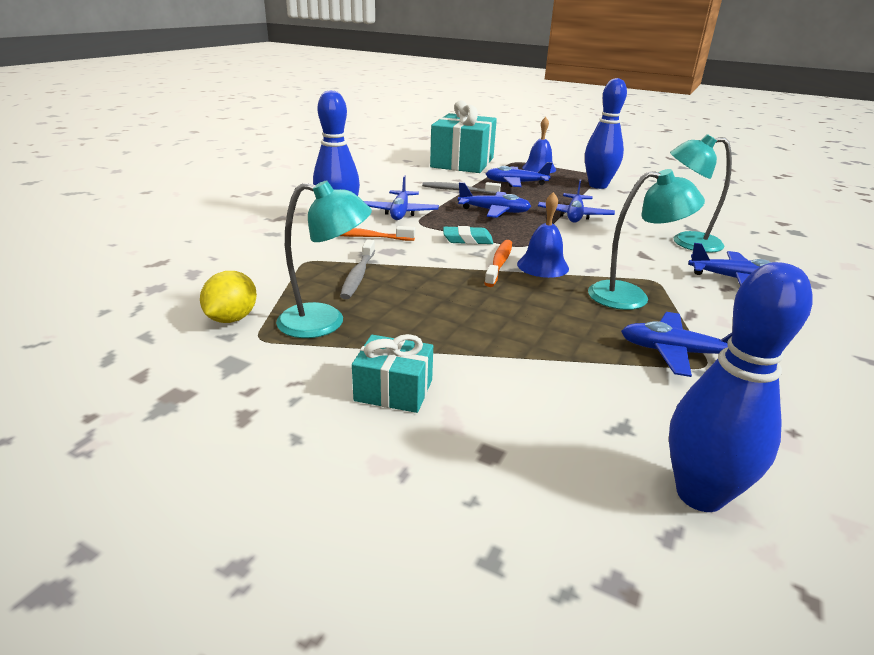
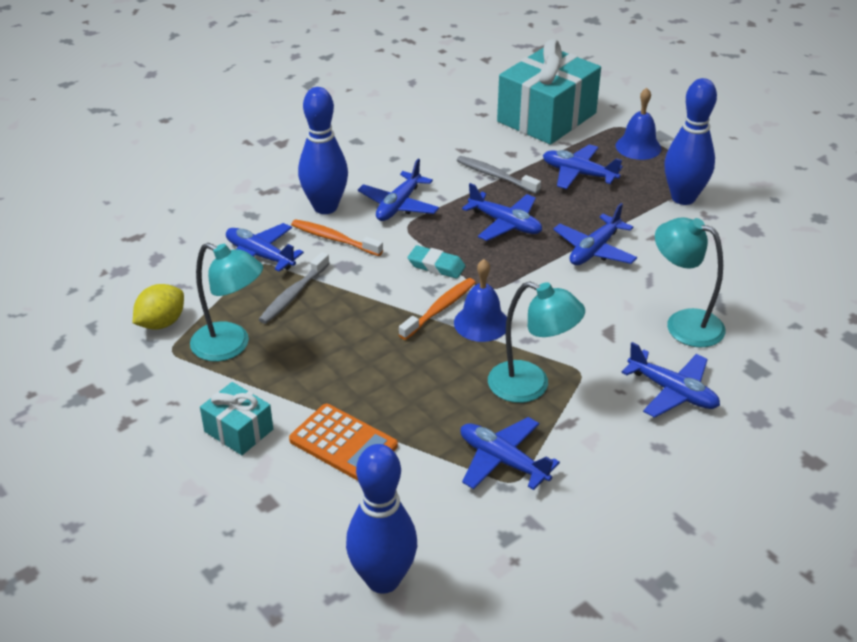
camera: 25 degrees right, 10 degrees up
none -> blue plane [226,223,304,272]
none -> orange calculator [289,404,398,481]

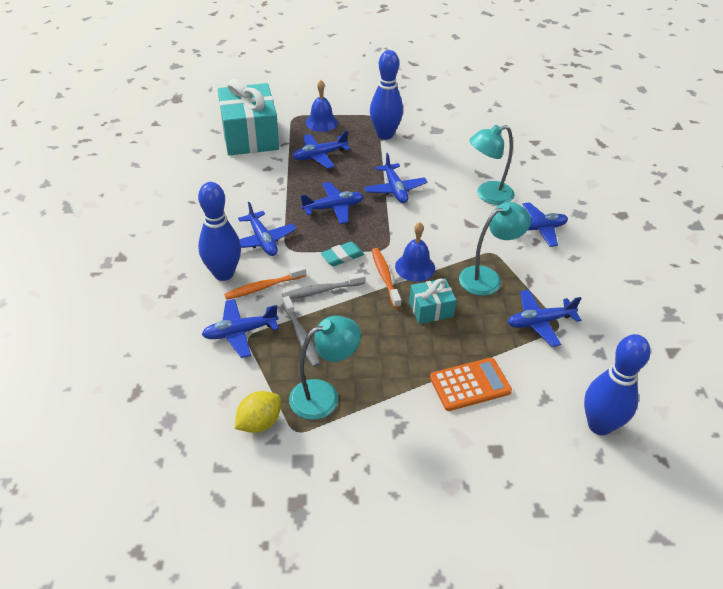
camera: 55 degrees left, 5 degrees up
yellow lemon [133,284,184,330] -> yellow lemon turned 60 degrees clockwise [235,391,281,433]
turquoise gift [200,382,273,455] -> turquoise gift moved to [409,278,457,324]
grey toothbrush [456,156,541,194] -> grey toothbrush moved to [282,273,365,299]

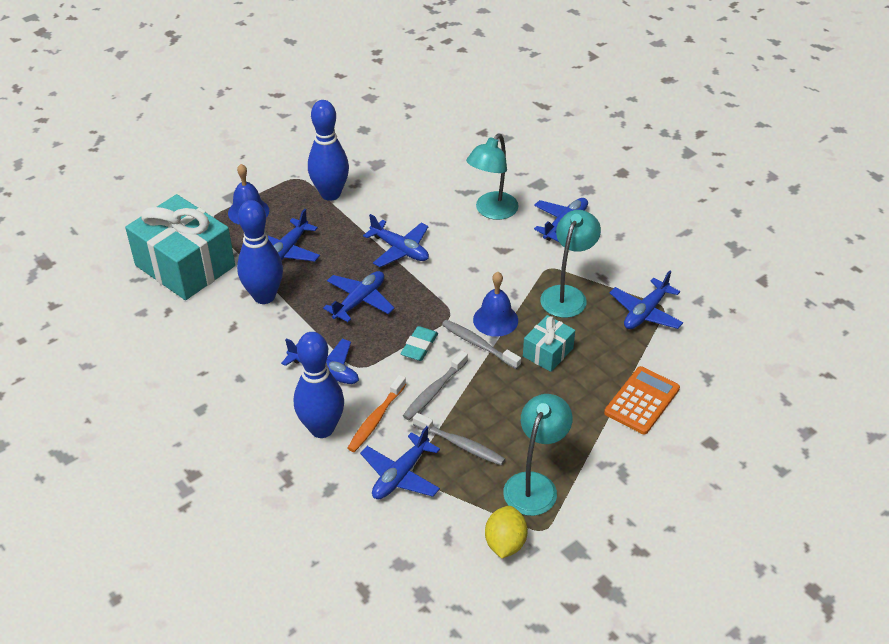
camera: 35 degrees left, 0 degrees up
orange toothbrush [372,248,401,308] -> grey toothbrush [442,320,521,369]
blue bowling pin [584,334,651,435] -> blue bowling pin moved to [237,200,283,304]

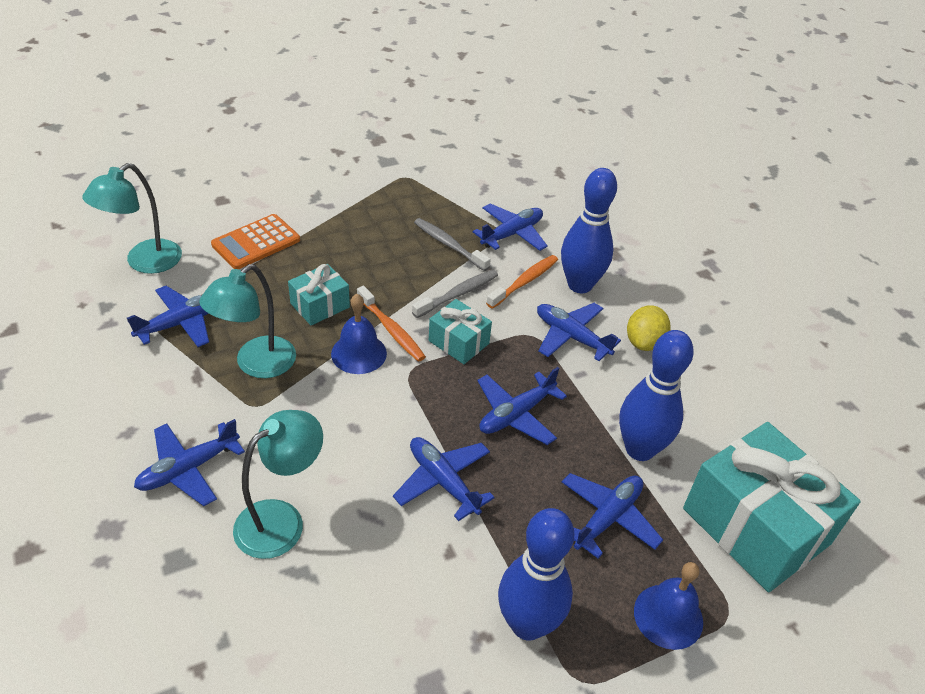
camera: 170 degrees left, 0 degrees up
turquoise eraser [400,326,438,361] -> turquoise gift [429,299,492,364]
grey toothbrush [442,320,521,369] -> orange toothbrush [357,286,426,362]
yellow lemon [485,506,528,558] -> yellow lemon moved to [627,305,671,351]
turquoise lamp [503,394,573,516] -> turquoise lamp moved to [82,163,182,274]

